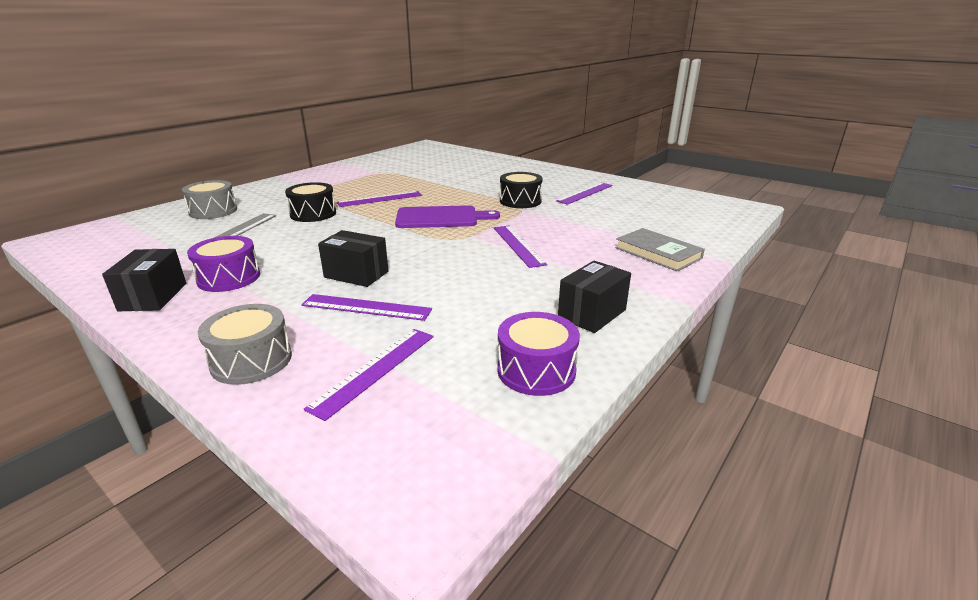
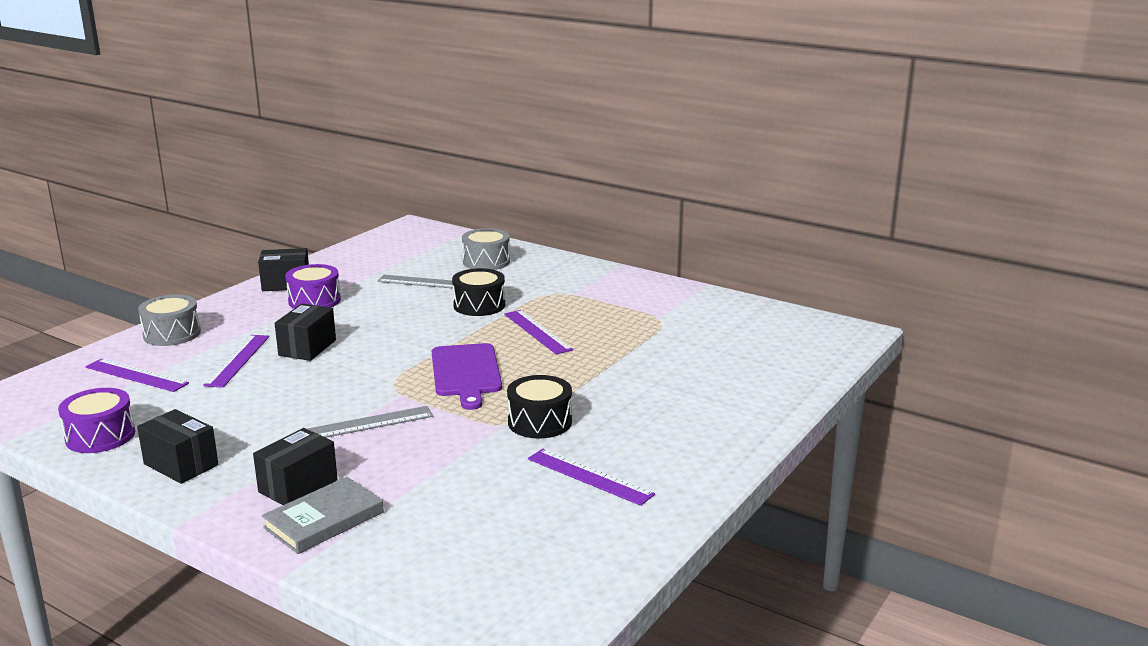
camera: 85 degrees right, 5 degrees down
purple ruler [494,226,547,268] -> grey ruler [308,406,433,438]
none -> black box [253,428,338,505]

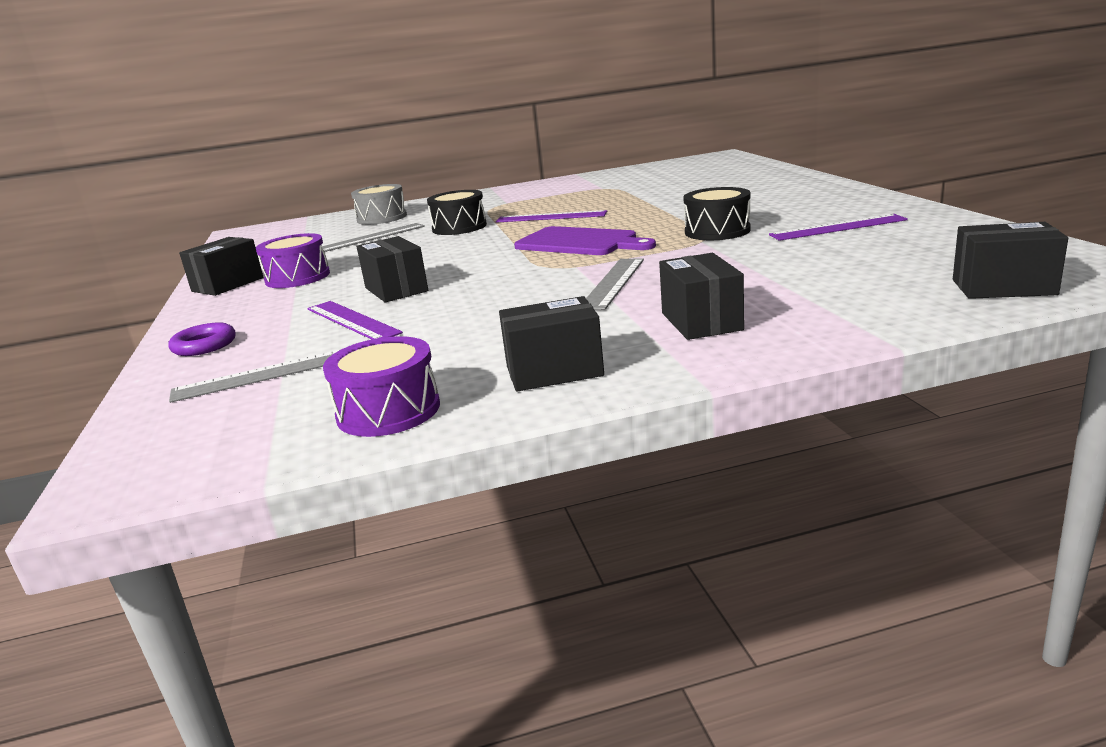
camera: 45 degrees left, 0 degrees up
purple ruler [86,359,189,392] -> grey ruler [169,349,341,403]
grey drum [138,294,201,346] -> purple ring [168,322,236,356]
grey book [262,477,384,554] -> none
none -> black box [953,222,1068,299]

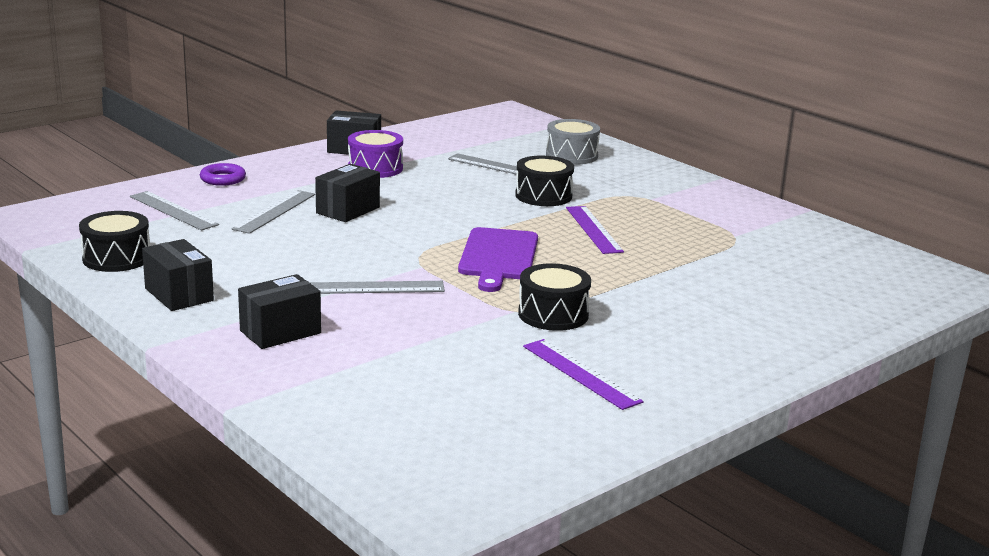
camera: 60 degrees right, 0 degrees up
purple ruler [307,301,403,339] -> grey ruler [231,190,315,234]
purple drum [323,336,440,437] -> black drum [79,211,150,272]
black box [953,222,1068,299] -> none

